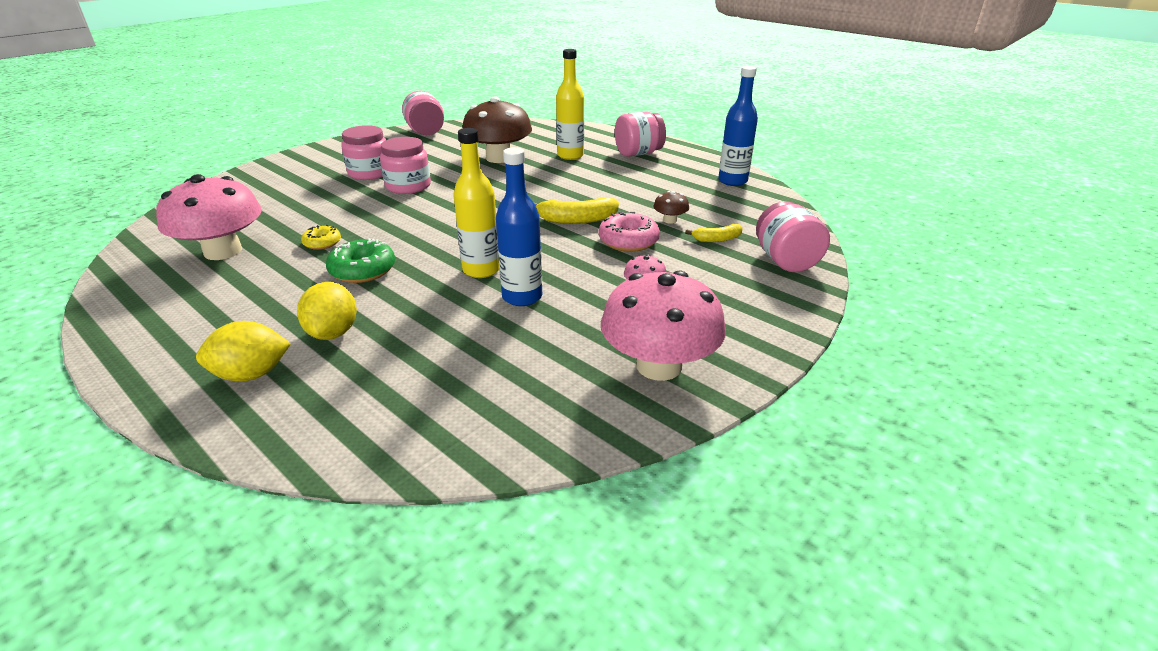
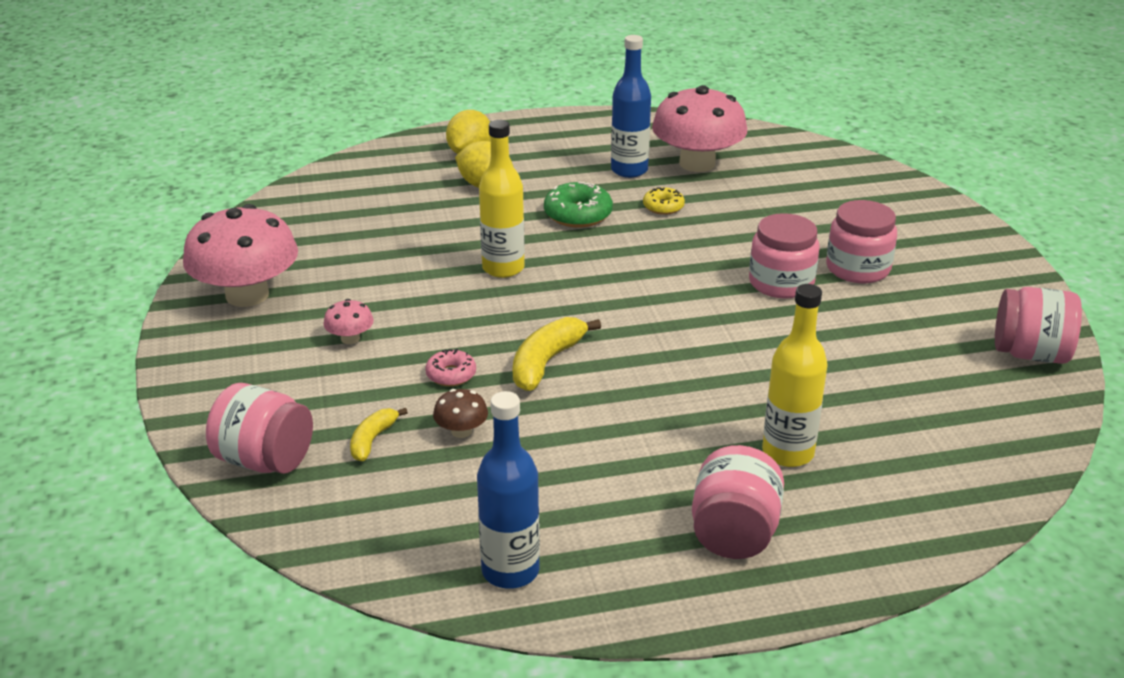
camera: 125 degrees right, 0 degrees up
brown mushroom [462,97,532,163] -> none
blue bottle [496,147,542,306] -> blue bottle moved to [611,35,651,178]
pink donut [599,212,660,252] -> pink donut [425,349,476,386], size x0.61

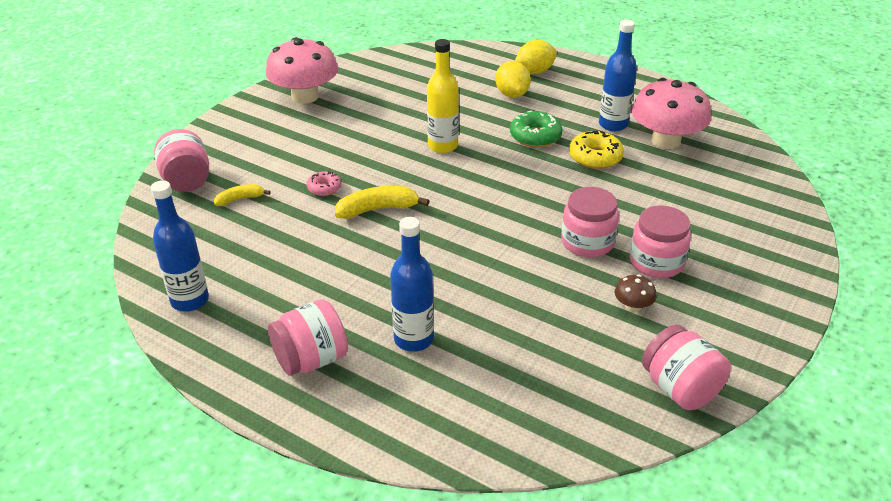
camera: 45 degrees right, 5 degrees up
pink mushroom [323,299,374,344] -> none
brown mushroom [433,389,488,438] -> brown mushroom moved to [615,274,657,312]
yellow donut [643,187,685,215] -> yellow donut [569,131,624,169], size x1.64
yellow bottle [762,284,828,467] -> blue bottle [390,217,434,352]

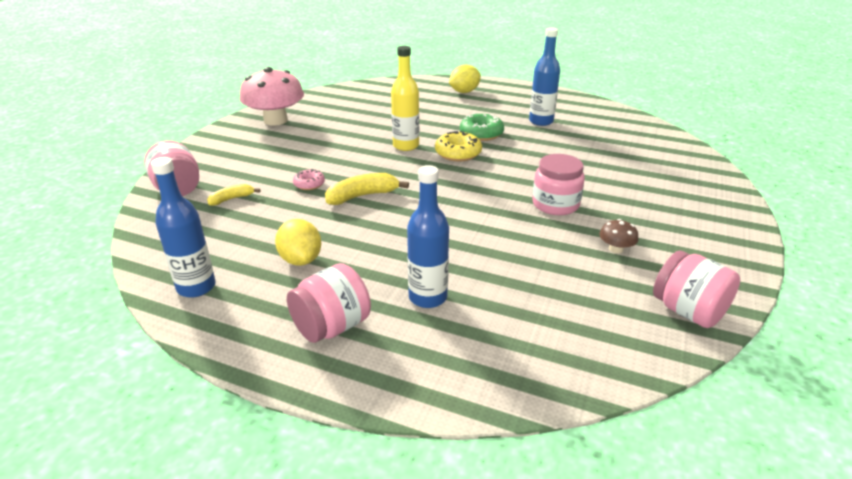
camera: 10 degrees left, 5 degrees down
yellow lemon [495,61,531,98] -> yellow lemon moved to [275,219,321,266]
yellow donut [569,131,624,169] -> yellow donut moved to [435,131,482,161]
pink jar [630,205,691,278] -> none
pink mushroom [632,78,711,149] -> none

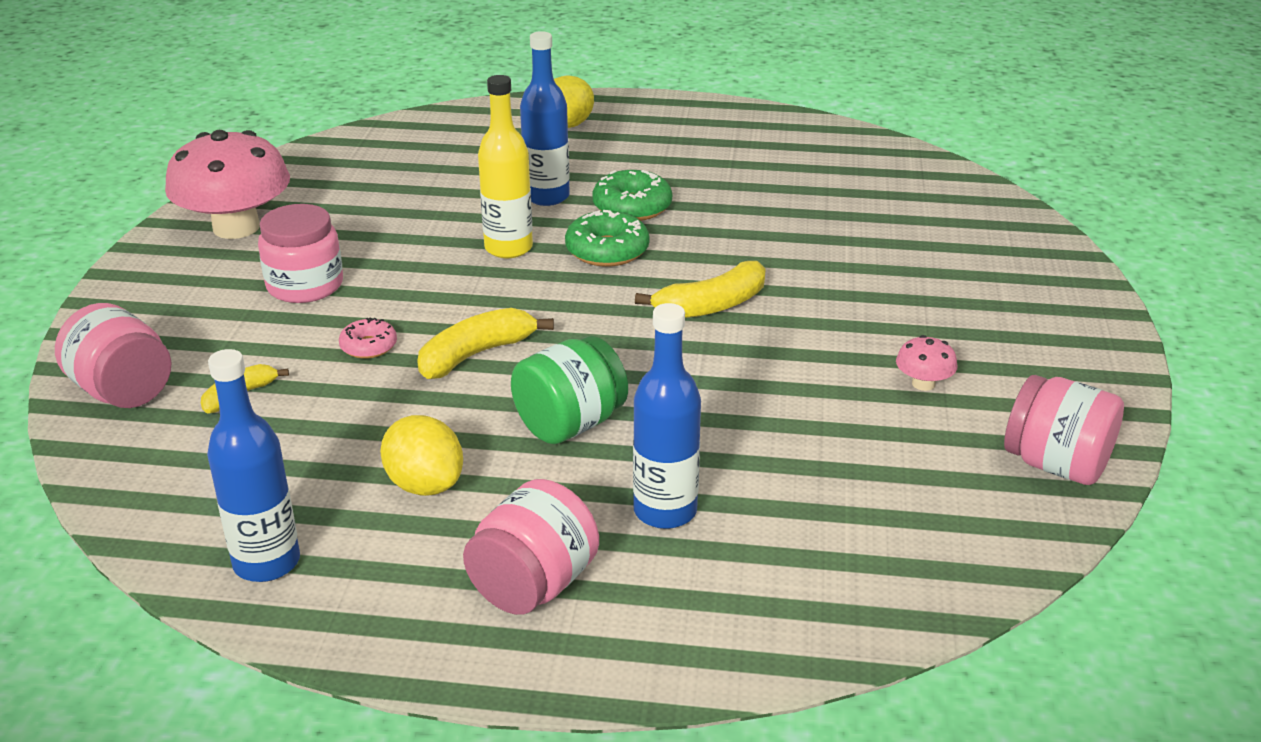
camera: 15 degrees left, 0 degrees up
yellow donut [435,131,482,161] -> green donut [565,210,650,267]
blue bottle [529,27,560,126] -> blue bottle moved to [520,31,570,206]
pink jar [532,154,585,215] -> pink jar moved to [258,204,343,303]
brown mushroom [599,219,638,253] -> pink mushroom [896,335,958,391]
none -> green jar [511,336,628,444]
none -> yellow banana [635,261,766,318]

